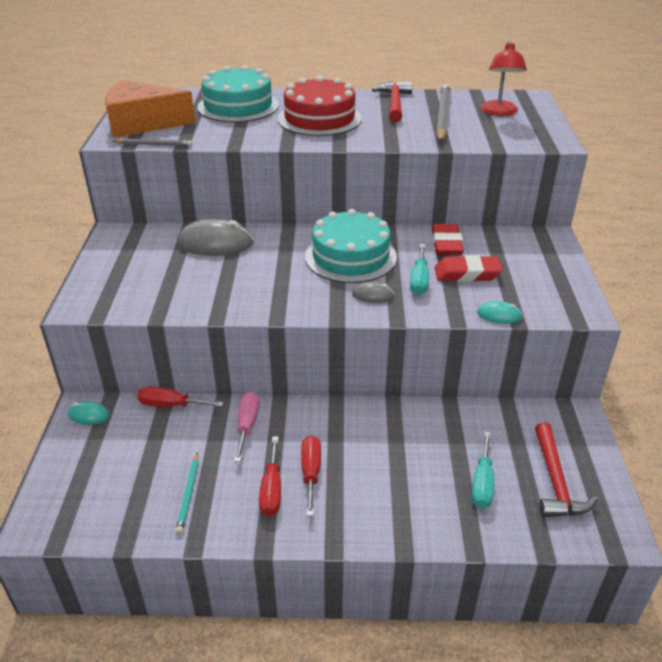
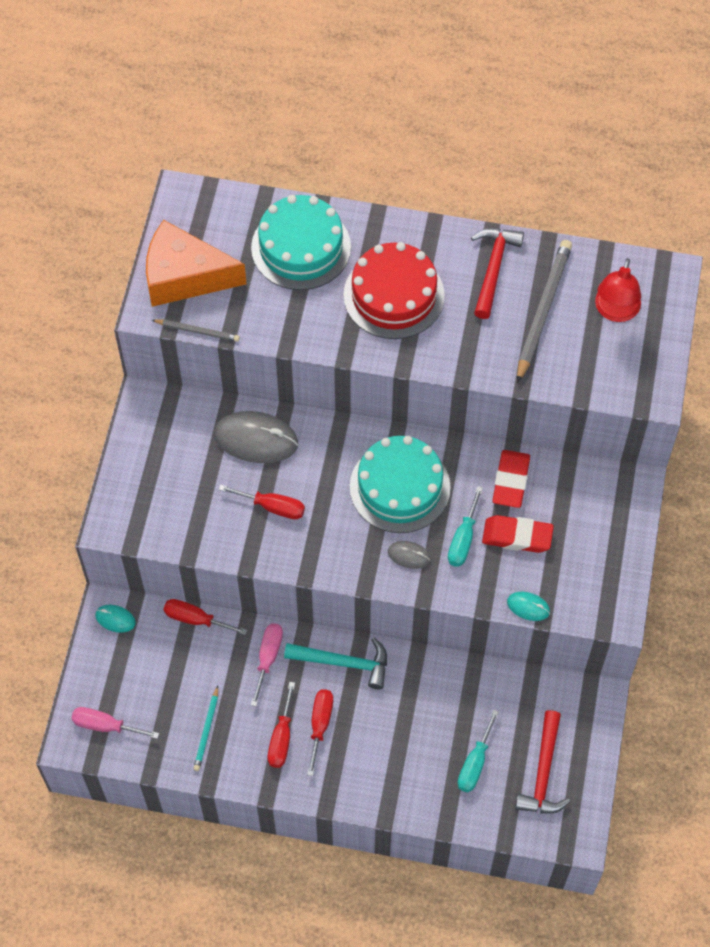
camera: 10 degrees right, 25 degrees up
none -> pink screwdriver [71,707,159,739]
none -> red screwdriver [218,484,305,519]
none -> turquoise hammer [284,638,387,689]

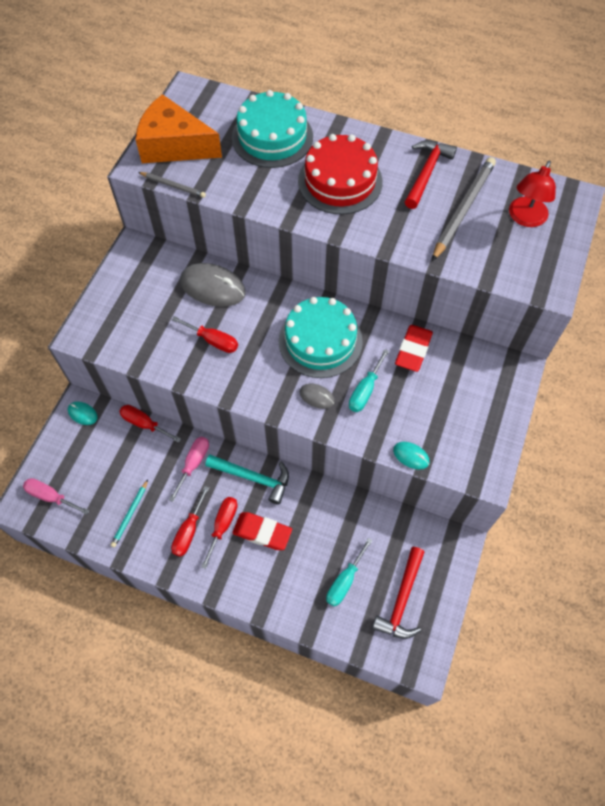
camera: 10 degrees right, 0 degrees up
red eraser [482,515,554,553] -> red eraser moved to [232,512,292,550]

